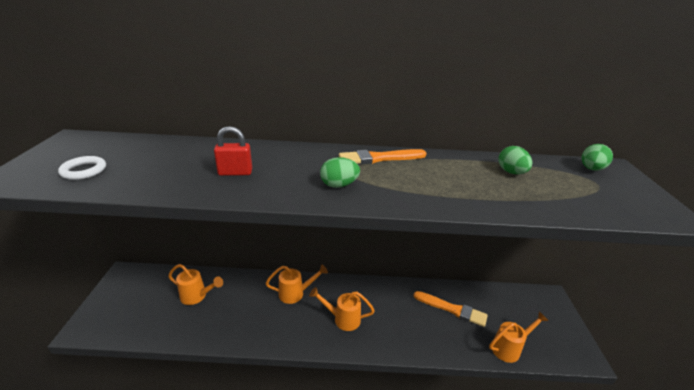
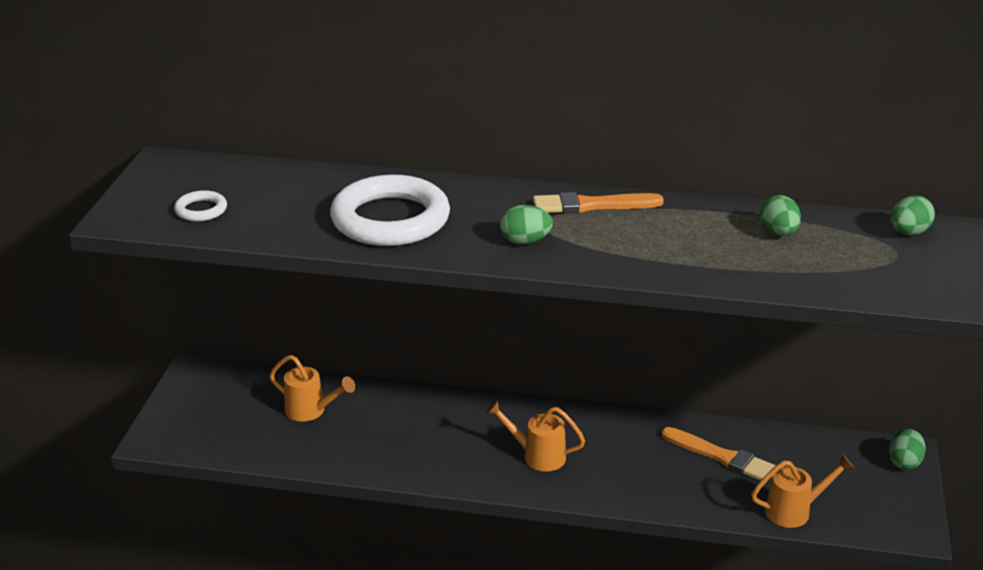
camera: 10 degrees right, 0 degrees up
red padlock [214,126,252,176] -> white ring [330,175,450,246]
orange watering can [266,265,328,304] -> none
none -> green egg [888,429,926,470]

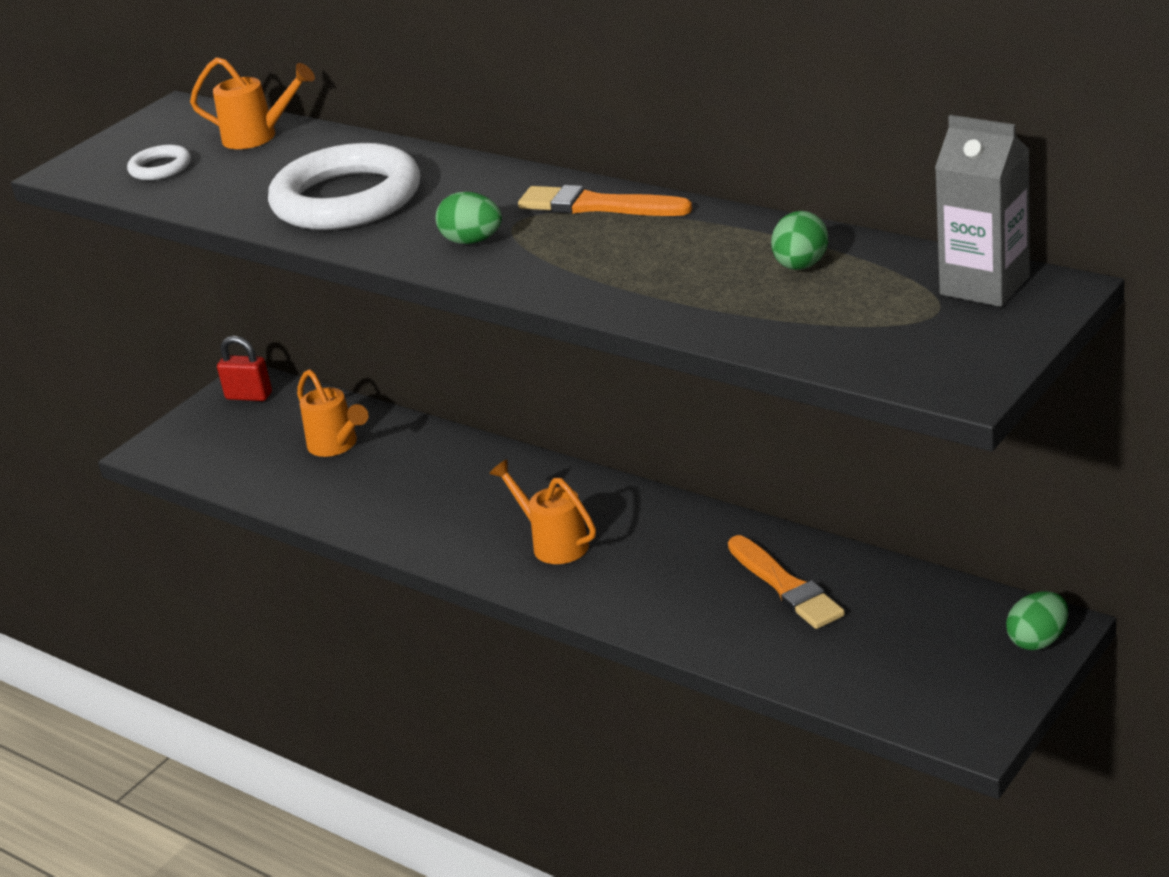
camera: 30 degrees right, 0 degrees up
orange watering can [751,454,854,528] -> orange watering can moved to [190,57,315,149]
green egg [891,195,935,235] -> grey carton [935,115,1030,307]
none -> red padlock [217,336,272,401]

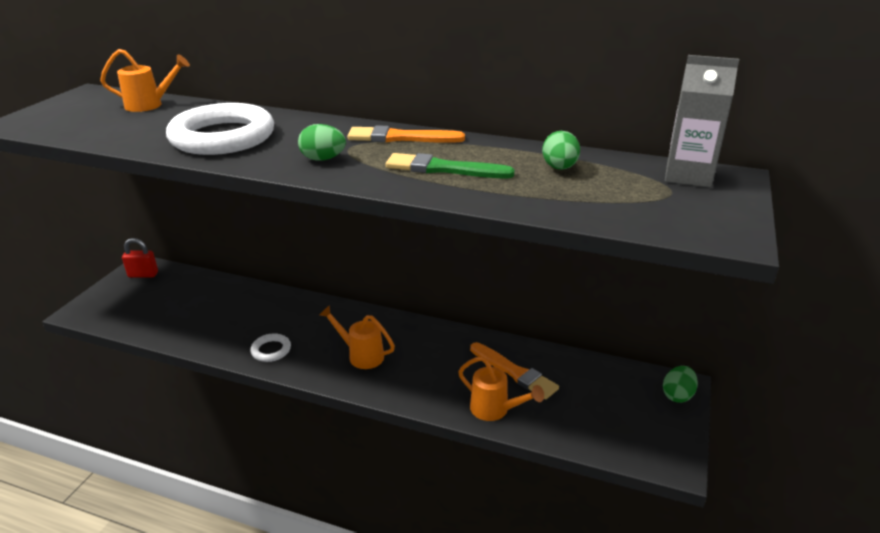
camera: 20 degrees left, 0 degrees up
white ring [127,145,191,180] -> white ring moved to [250,333,291,362]
orange watering can [297,369,369,457] -> orange watering can moved to [458,356,544,421]
none -> green brush [386,153,515,178]

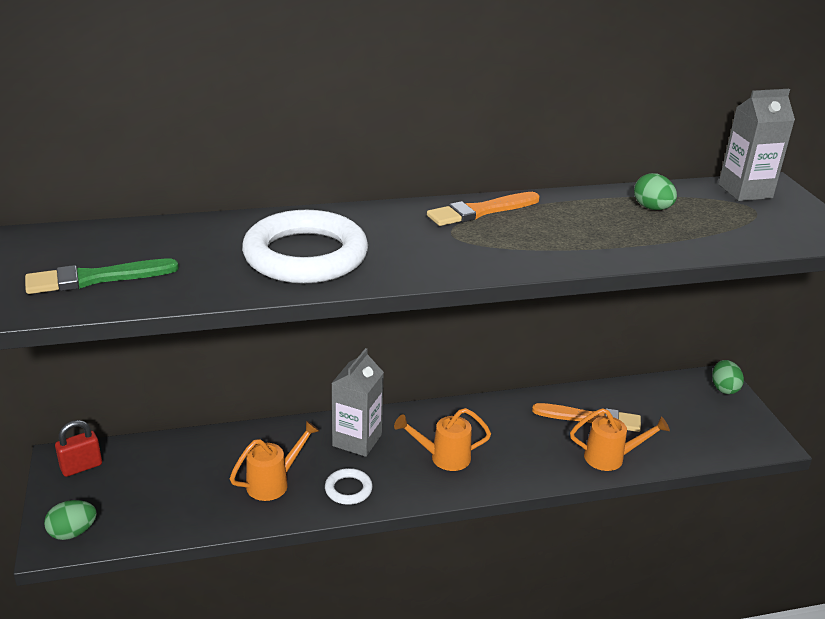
camera: 35 degrees left, 0 degrees up
orange watering can [100,49,190,112] -> orange watering can moved to [230,420,319,501]
green egg [298,124,346,161] -> green egg moved to [44,500,97,540]
green brush [386,153,515,178] -> green brush moved to [25,259,179,294]
none -> grey carton [332,348,384,457]

